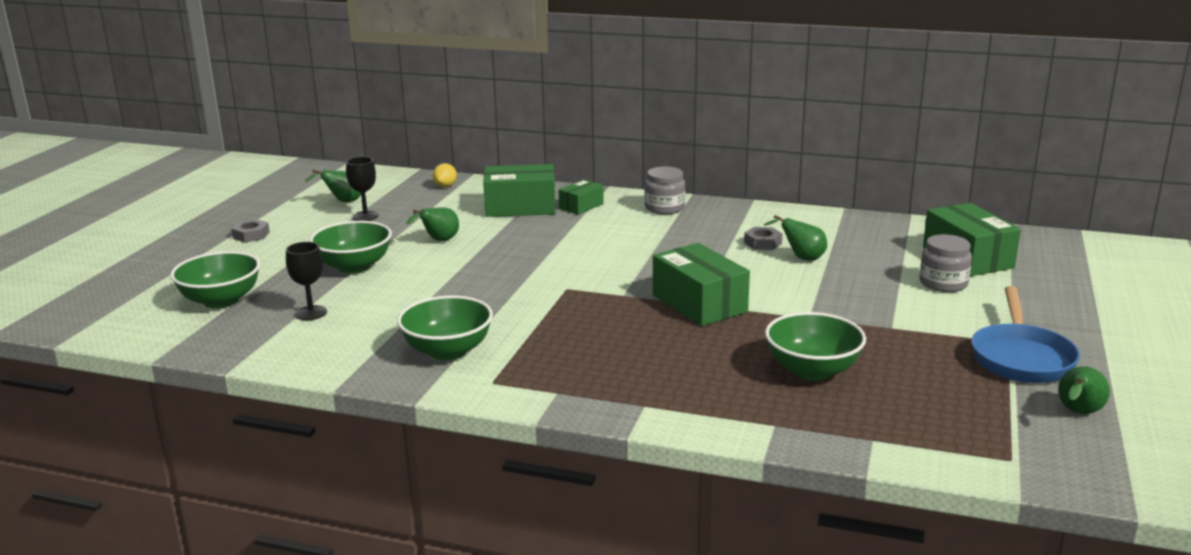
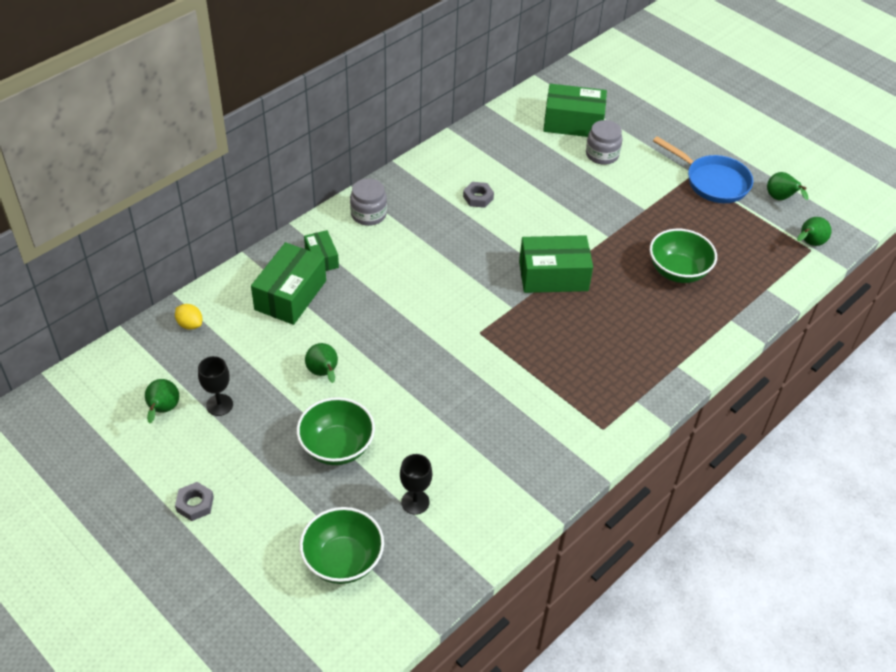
camera: 65 degrees left, 25 degrees up
green bowl [397,295,493,360] -> none
green pear [764,215,827,261] -> green pear moved to [797,217,832,246]

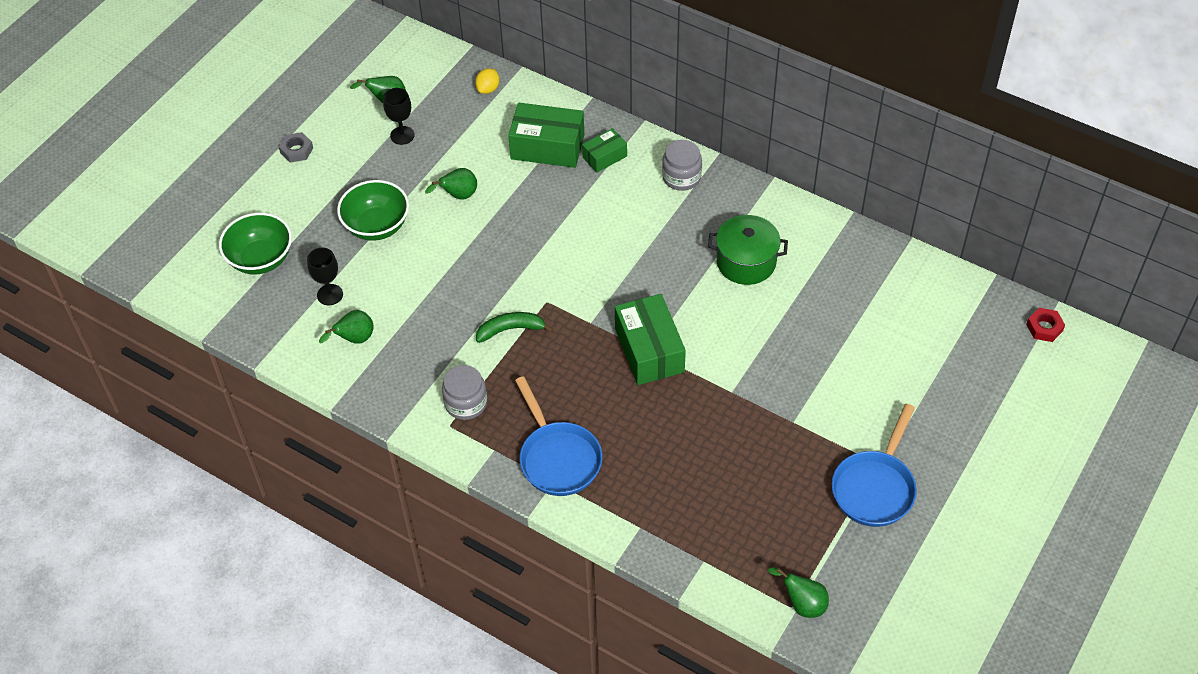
camera: 80 degrees right, 5 degrees up
grey nut [463,182,494,208] -> green pot [708,215,788,285]
green box [543,84,607,137] -> none
grey jar [586,120,622,165] -> grey jar moved to [442,365,487,420]
green bowl [650,229,717,283] -> none
green pear [767,172,808,200] -> green pear moved to [319,310,374,344]
none -> green banana [476,312,553,343]
none -> blue pan [515,376,602,496]
none -> red nut [1026,308,1065,342]

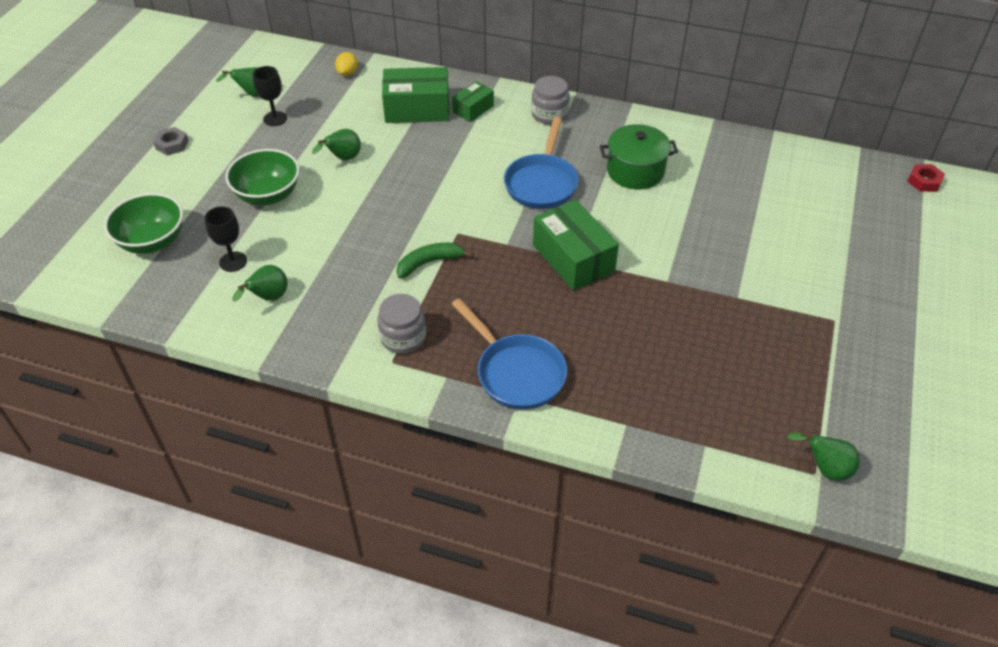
camera: 15 degrees left, 5 degrees down
blue pan [832,404,917,527] -> blue pan moved to [504,117,579,209]

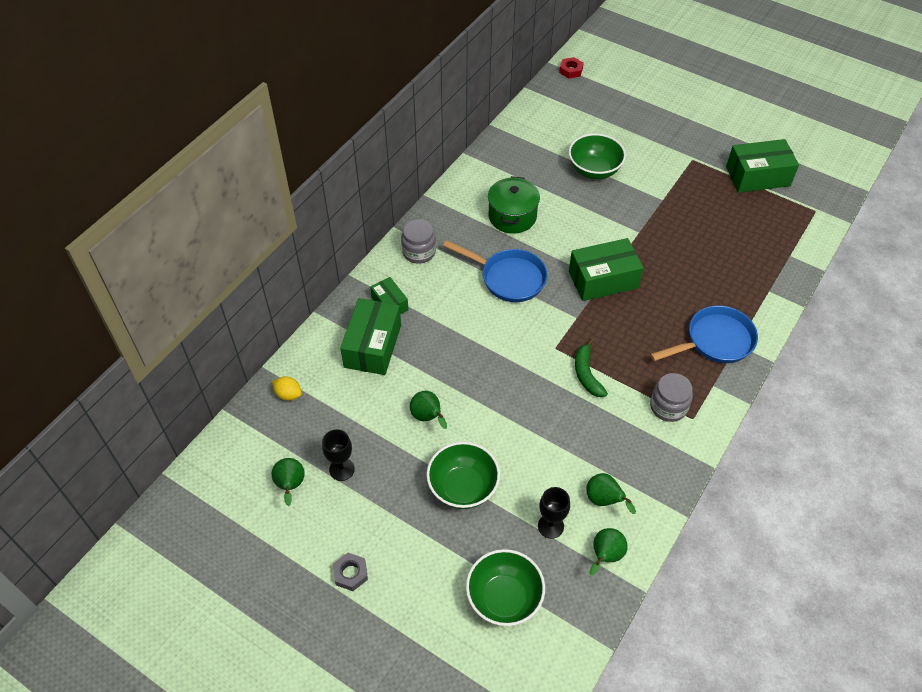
camera: 75 degrees left, 5 degrees up
green pear [787,432,860,480] -> green pear moved to [589,528,628,575]
none -> green bowl [569,134,626,179]
none -> green box [726,139,799,193]

